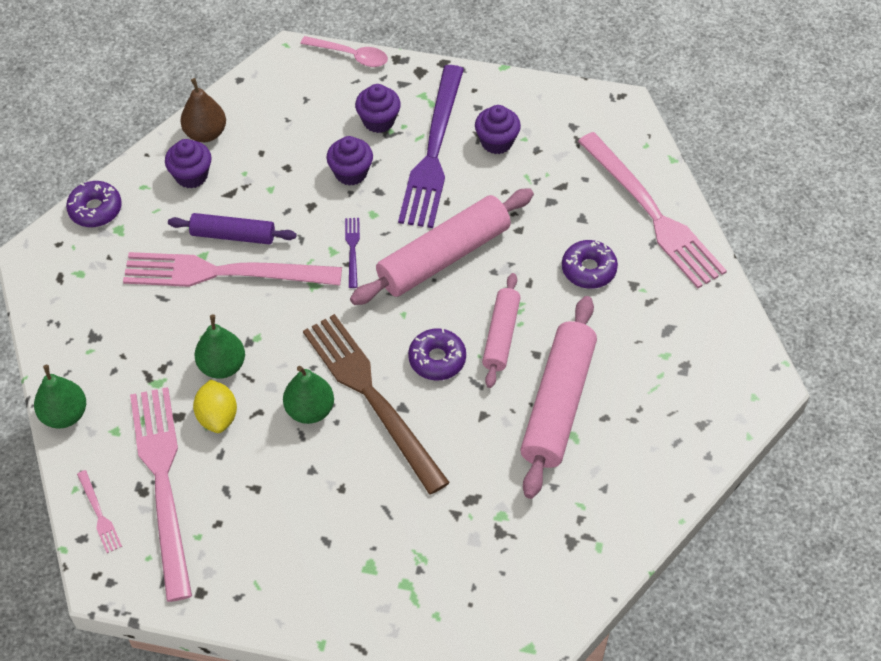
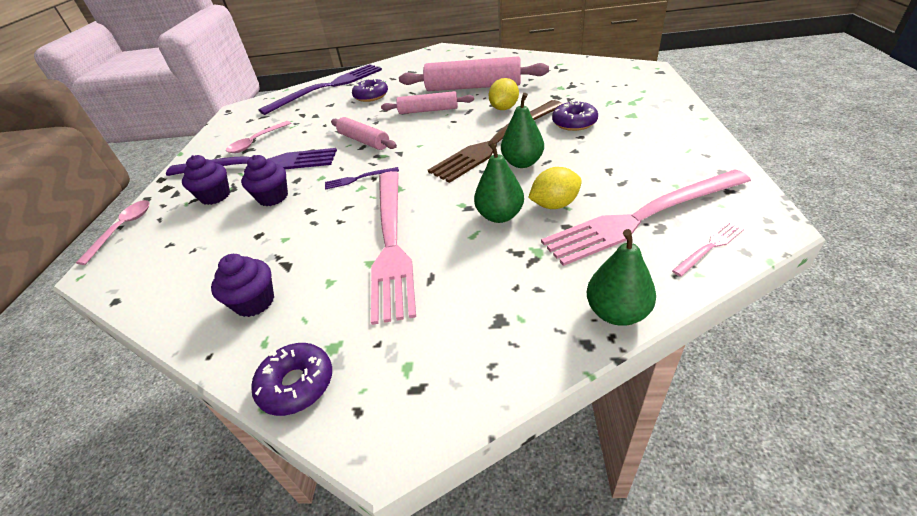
camera: 95 degrees left, 15 degrees down
purple rolling pin [168,213,296,244] -> none
brown pear [180,78,226,142] -> none
pink rolling pin [350,188,534,305] -> pink rolling pin [331,117,397,150], size x0.59
purple donut [408,328,466,381] -> purple donut moved to [552,100,598,131]
purple cupcake [475,105,521,154] -> pink spoon [226,121,291,153]
pink fork [578,132,727,288] -> purple fork [259,64,382,115]
none -> yellow lemon [489,78,519,110]

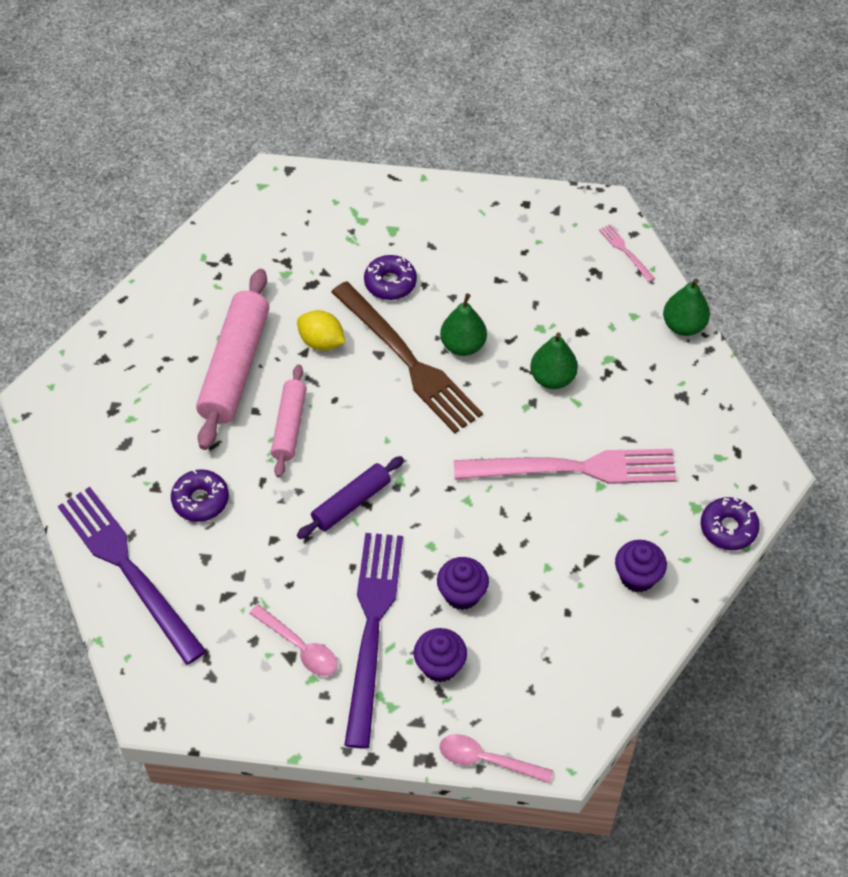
camera: 90 degrees left, 15 degrees up
purple fork [325,167,399,190] -> none
pink rolling pin [331,117,397,150] -> purple rolling pin [297,456,404,539]
yellow lemon [528,167,582,209] -> none
pink fork [541,169,751,266] -> none

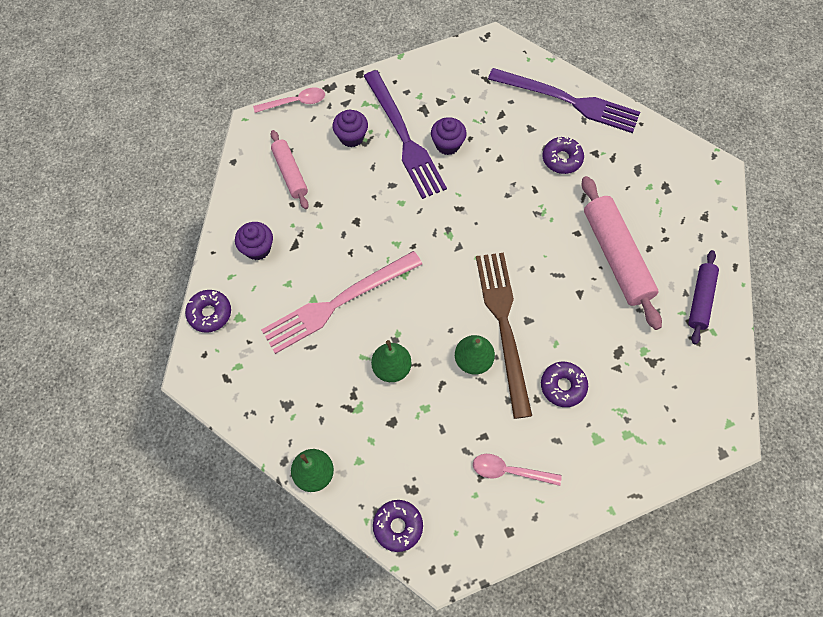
camera: 150 degrees right, 10 degrees up
pink spoon [249,604,338,676] -> pink spoon moved to [473,454,562,486]
pink rolling pin [271,365,307,477] -> pink rolling pin moved to [271,130,309,209]
yellow lemon [297,310,346,351] -> none
purple rolling pin [297,456,404,539] -> purple rolling pin moved to [688,250,719,345]
brown fork [332,281,483,433] -> brown fork turned 60 degrees clockwise [476,253,532,419]
purple cupcake [437,557,489,610] -> purple cupcake moved to [431,117,467,155]
pink fork [599,224,655,282] -> purple donut [373,500,423,552]

